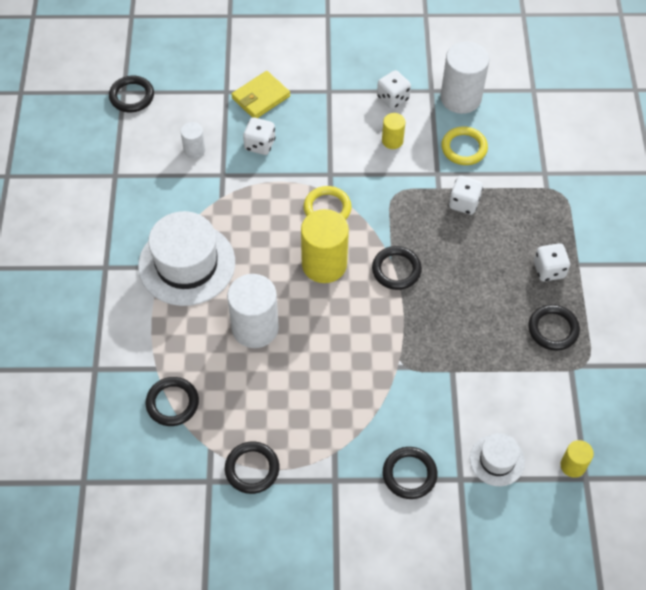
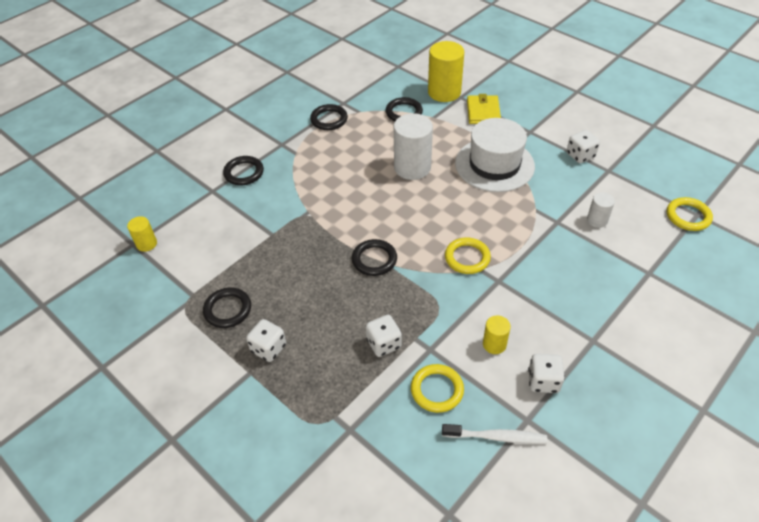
camera: 135 degrees right, 10 degrees down
black ring [109,76,154,112] -> yellow ring [667,197,713,231]
yellow wallet [231,71,290,118] -> yellow wallet moved to [467,94,501,124]
white dice [243,117,276,155] -> white dice moved to [567,130,600,163]
yellow cylinder [301,209,349,283] -> yellow cylinder moved to [428,41,464,102]
white cylinder [440,42,489,114] -> white toothbrush [442,424,547,444]
white hat [470,433,525,486] -> none

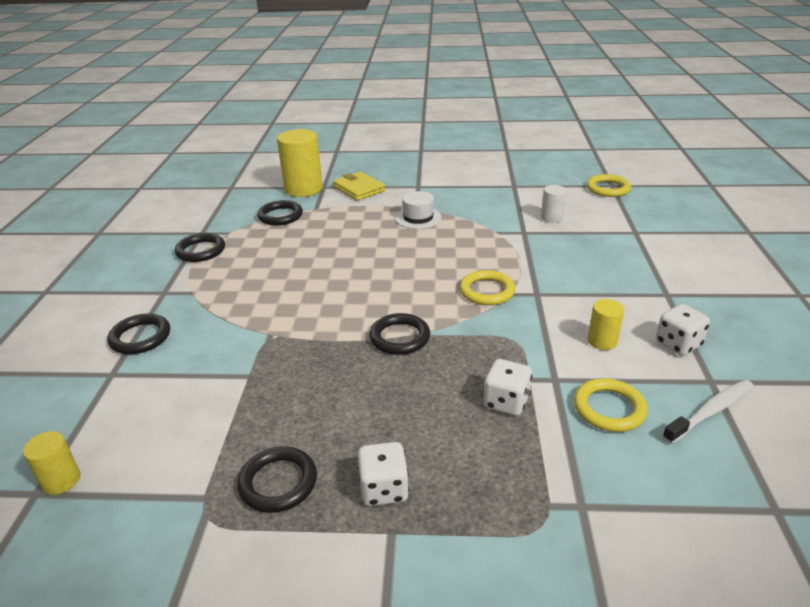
camera: 40 degrees left, 15 degrees down
white cylinder [394,113,433,180] -> none
white hat [455,118,535,192] -> white hat [395,191,442,229], size x0.52
white dice [567,130,600,163] -> none

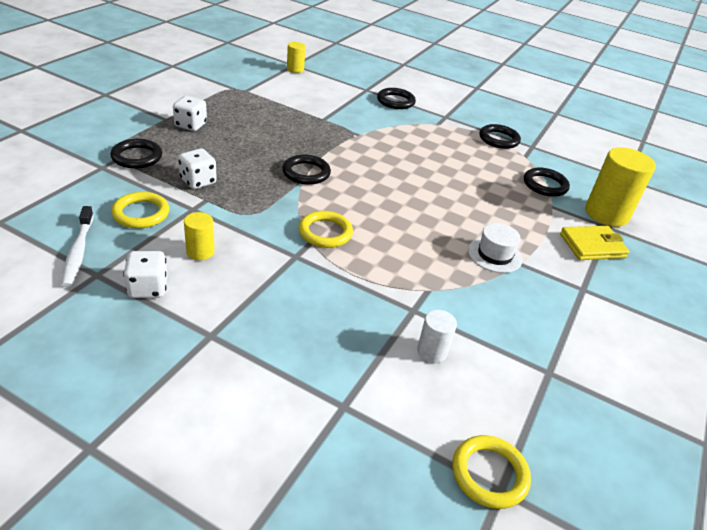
camera: 110 degrees right, 5 degrees up
black ring [237,446,317,513] -> black ring moved to [110,139,162,169]

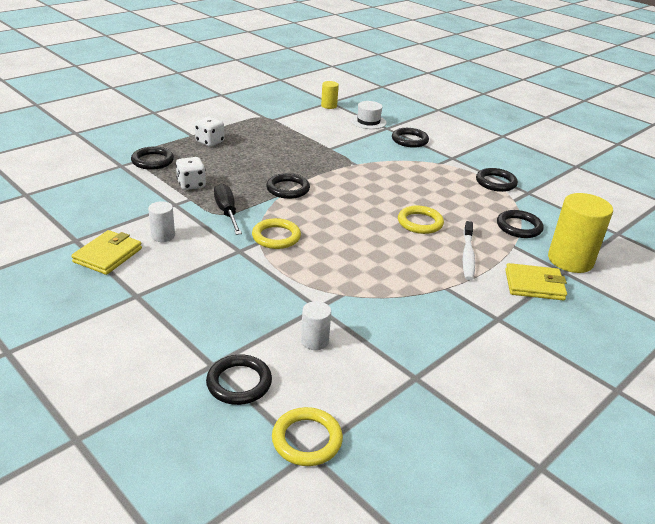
camera: 20 degrees right, 5 degrees down
white toothbrush [61,206,94,287] -> white toothbrush moved to [463,221,475,280]
yellow ring [111,192,169,228] -> yellow ring moved to [398,206,444,234]
white dice [123,251,167,298] -> yellow wallet [71,230,142,275]
yellow cylinder [184,212,215,260] -> white cylinder [148,201,175,242]
white hat [468,223,522,273] -> white hat moved to [351,101,387,129]
none -> black ring [206,354,272,405]
none -> black screwdriver [214,184,242,235]

